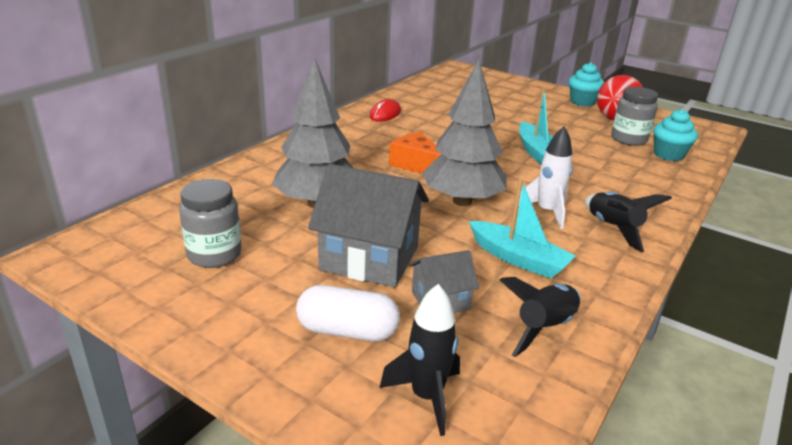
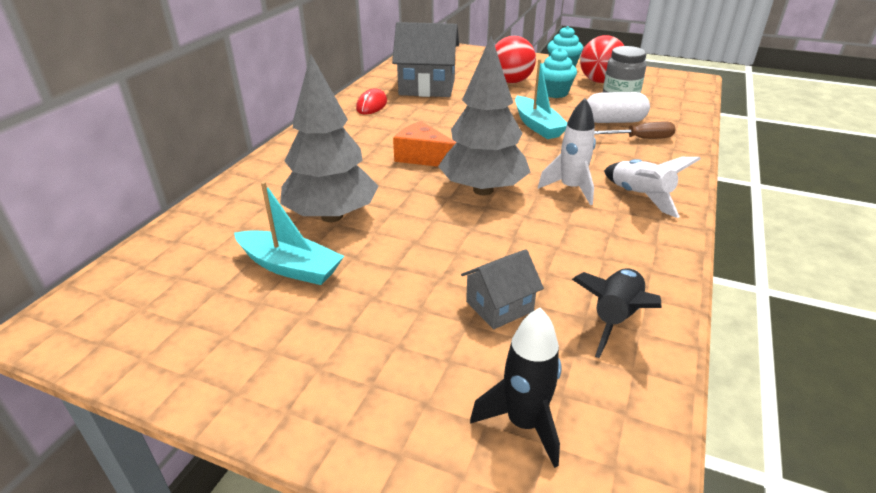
camera: 10 degrees left, 5 degrees up
grey jar [179,179,242,268] -> none
white capsule [296,285,400,341] -> white capsule moved to [587,92,650,123]
grey house [308,164,429,288] -> grey house moved to [392,22,459,97]
turquoise boat [469,179,575,278] -> turquoise boat moved to [234,181,344,285]
black rocket [585,192,672,252] -> white rocket [604,157,701,218]
turquoise cupcake [653,109,698,161] -> turquoise cupcake moved to [542,48,577,98]
none -> red ball [495,36,536,83]
none -> brown screwdriver [594,122,676,139]

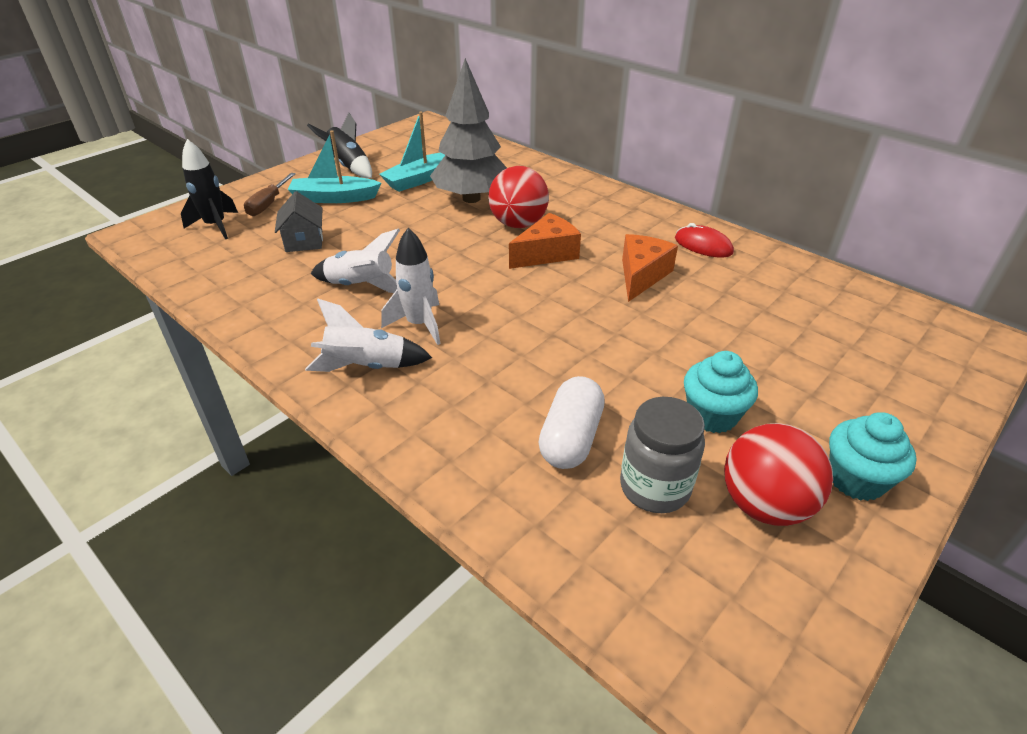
camera: 110 degrees right, 5 degrees up
grey house [392,22,459,97] -> none
grey tree [438,36,530,195] -> none
red ball [495,36,536,83] -> red ball moved to [488,166,549,228]
turquoise boat [515,59,567,139] -> turquoise boat moved to [287,130,382,203]
black rocket [572,268,661,358] -> black rocket moved to [307,113,372,178]
brown screwdriver [594,122,676,139] -> brown screwdriver moved to [244,173,296,216]
none -> white rocket [311,229,400,293]
none -> orange cheese [622,234,678,302]

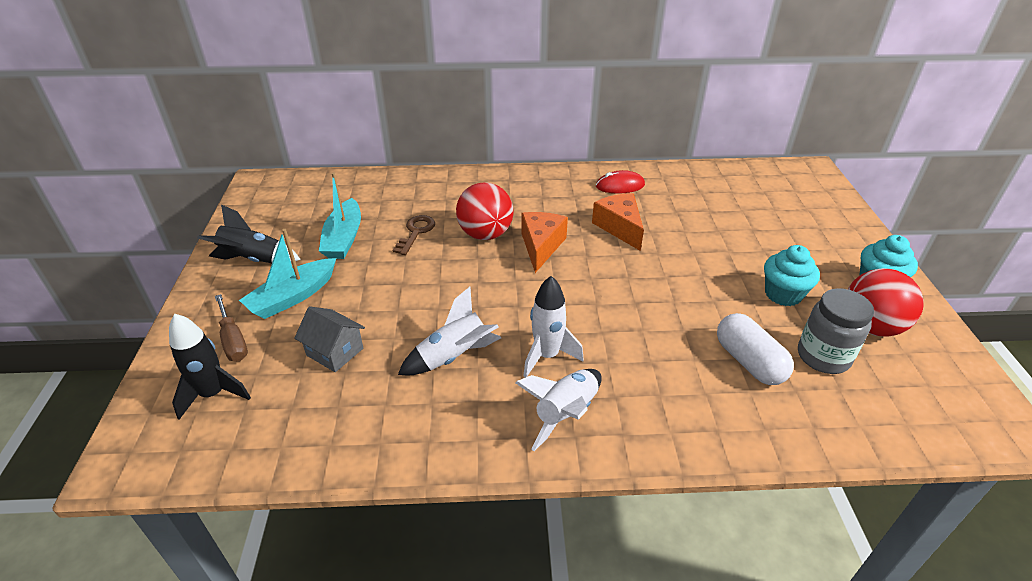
camera: 45 degrees left, 0 degrees up
grey tree [430,58,507,203] -> brown key [392,215,435,255]

